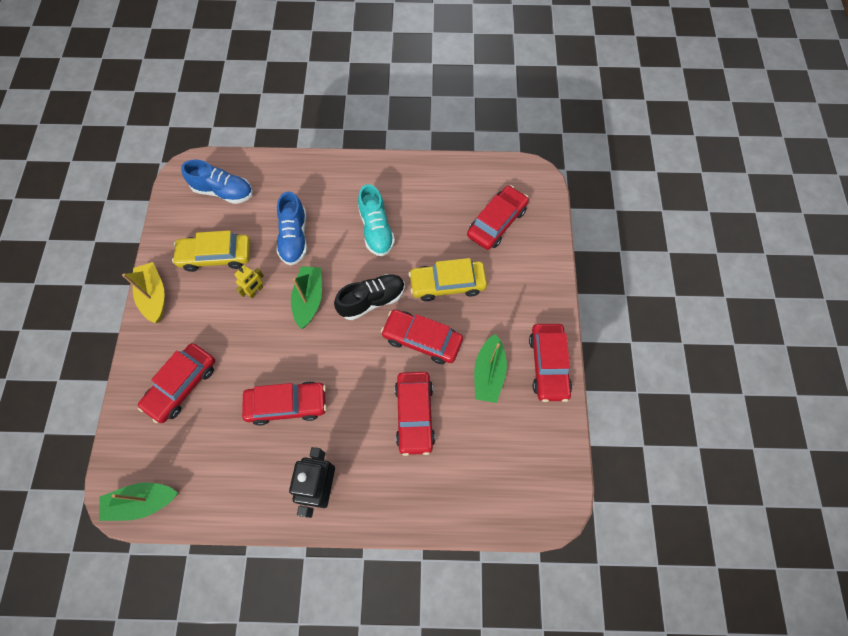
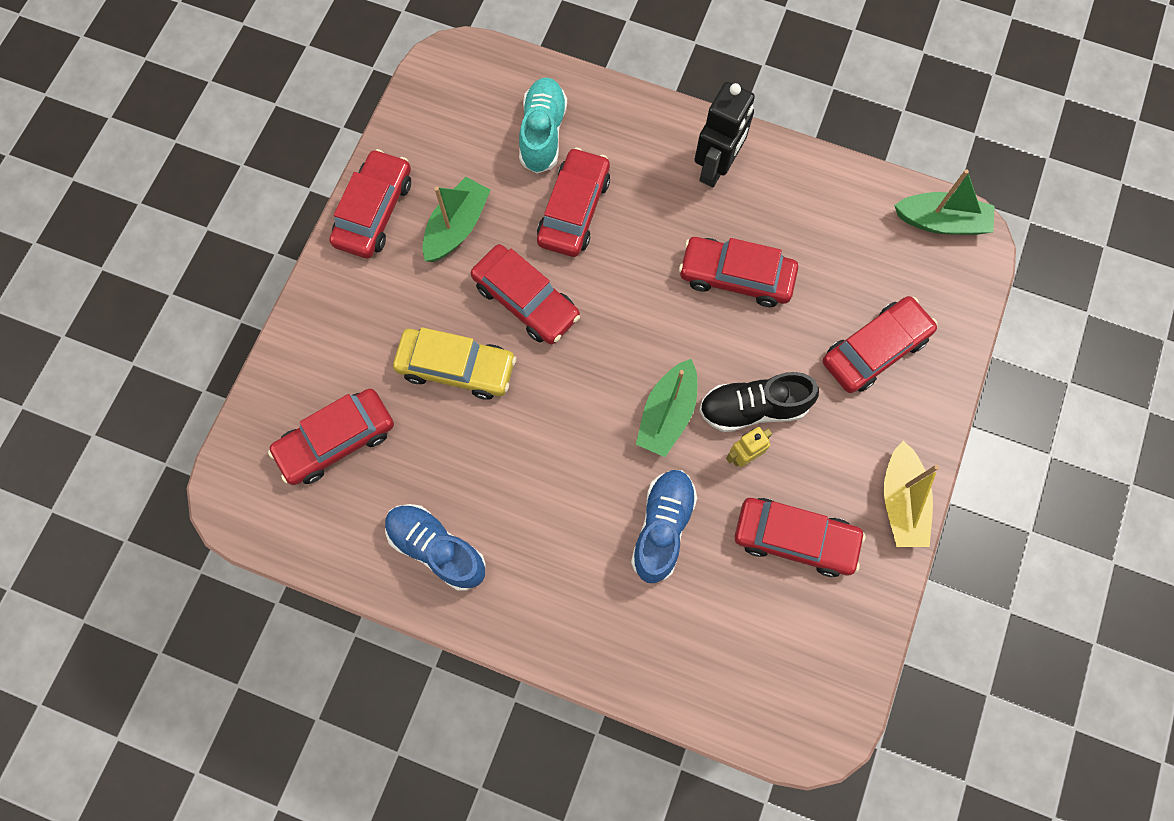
camera: 160 degrees left, 5 degrees up
yellow car [172,230,250,272] -> red car [735,498,866,577]
blue shoe [181,160,253,204] -> blue shoe moved to [385,504,486,591]
black shoe [334,274,405,320] -> black shoe moved to [699,372,819,432]
turquoise shoe [358,184,395,256] -> turquoise shoe moved to [519,77,567,174]

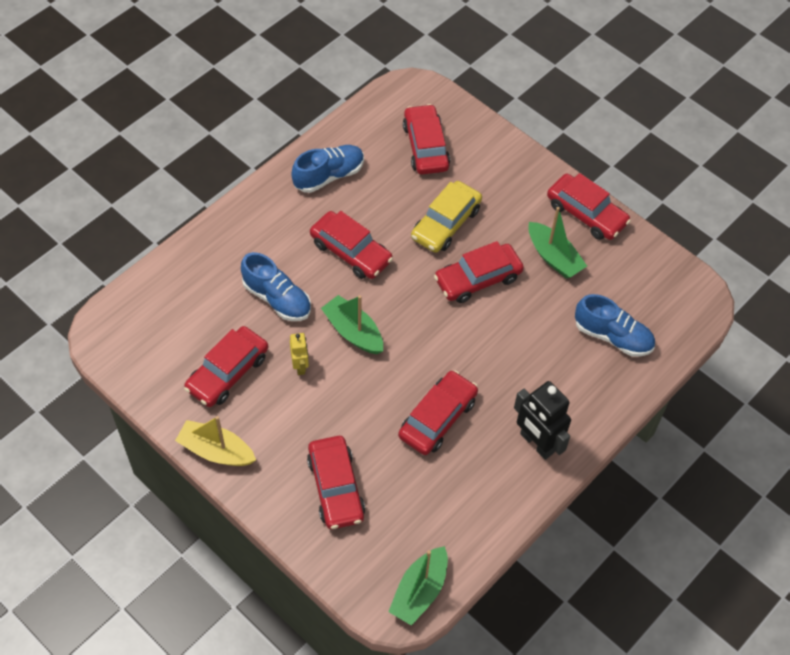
camera: 110 degrees right, 15 degrees down
turquoise shoe [519,77,567,174] -> blue shoe [575,294,655,357]
red car [537,147,610,257] -> red car moved to [310,211,393,279]
black shoe [699,372,819,432] -> none

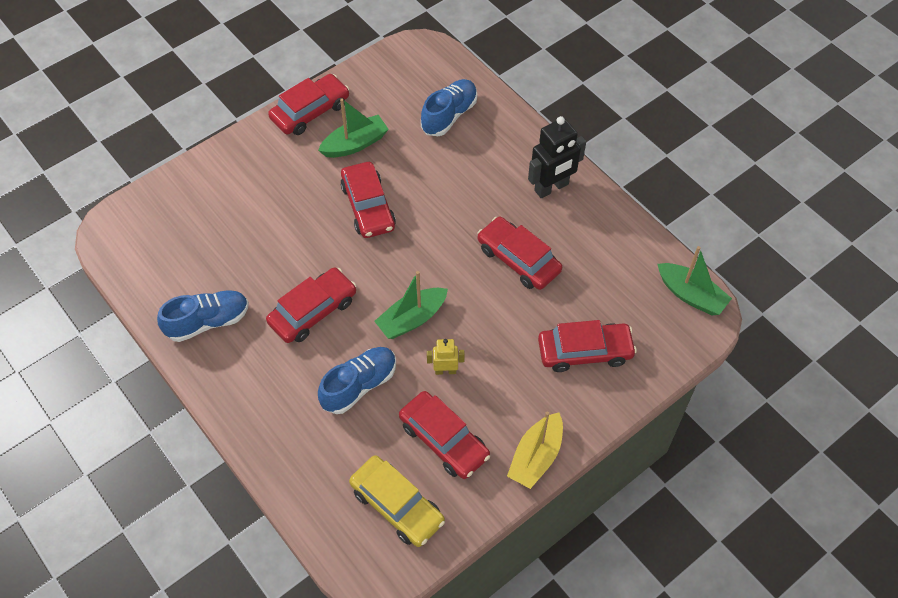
camera: 80 degrees left, 0 degrees up
blue shoe [291,145,364,193] -> blue shoe turned 90 degrees clockwise [157,290,249,342]
red car [403,104,450,175] -> none
yellow car [411,181,482,253] -> yellow car moved to [349,455,445,547]

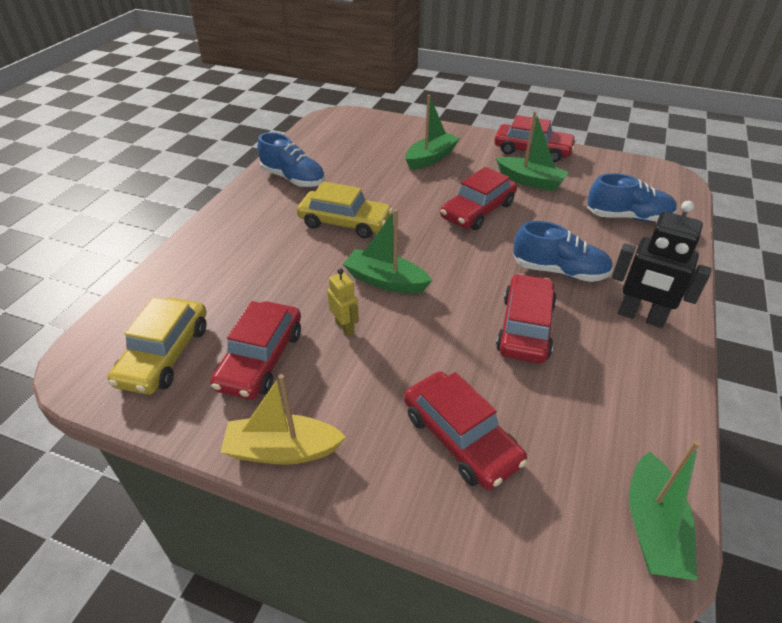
camera: 60 degrees right, 15 degrees down
red car [266,267,356,343] -> yellow car [297,182,393,238]
blue shoe [318,347,396,414] -> blue shoe moved to [513,221,613,282]
none -> green boat [405,95,460,169]

